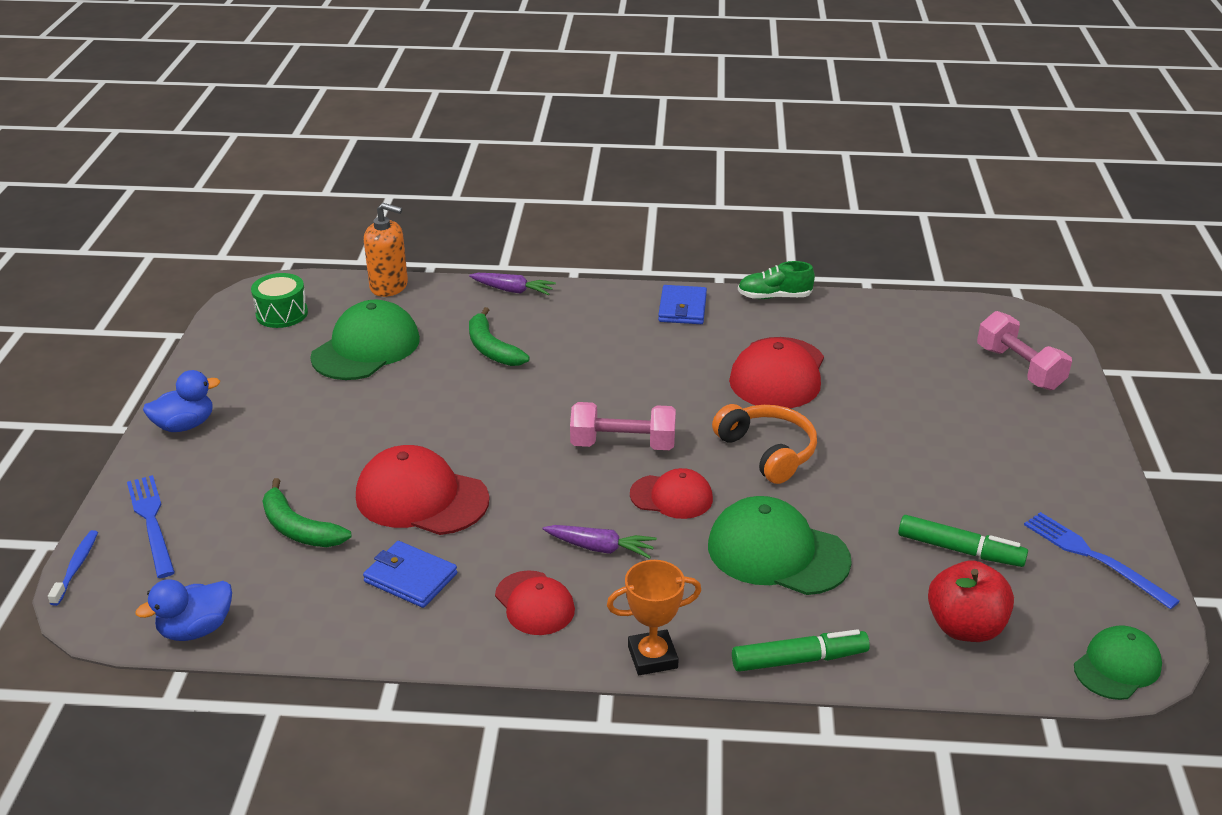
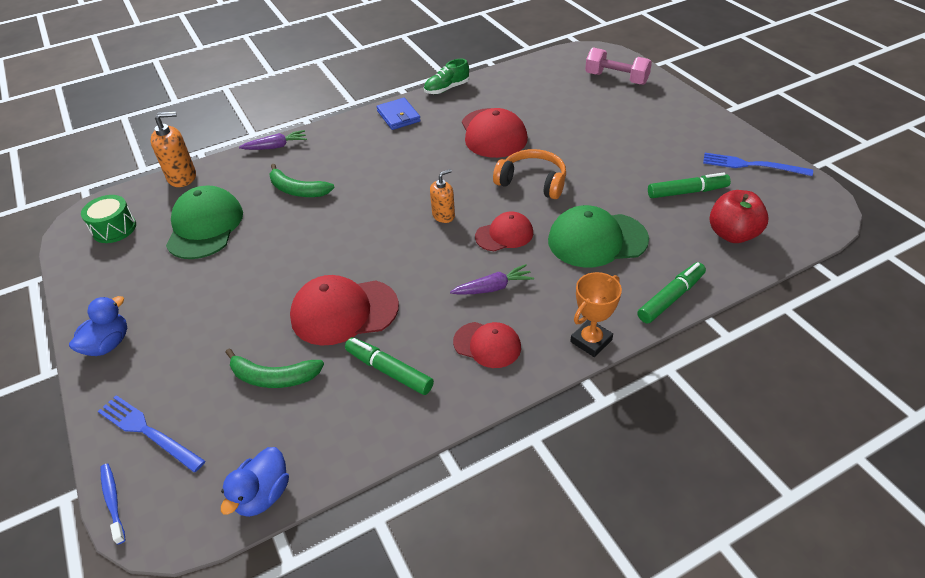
camera: 30 degrees left, 10 degrees up
blue wallet [363,541,457,608] -> green marker [345,337,434,395]
pink dumbbell [570,402,676,450] -> orange soap dispenser [430,169,455,223]
green cap [1074,625,1162,700] -> none

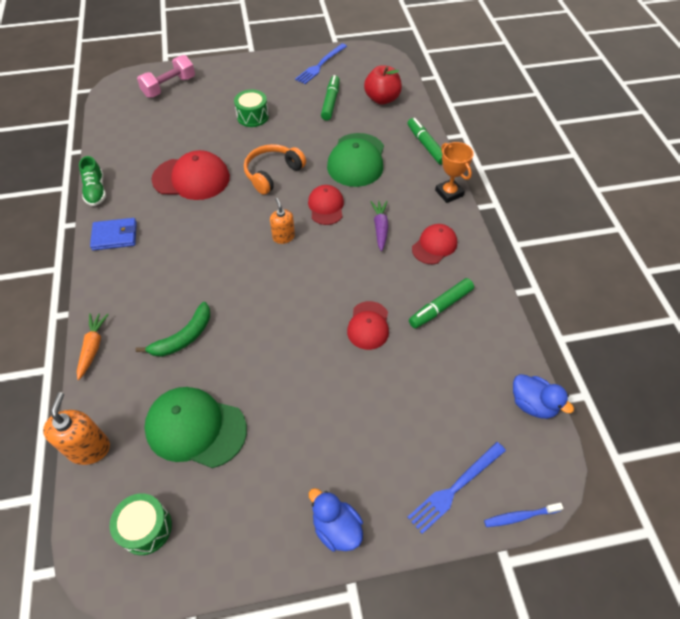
camera: 75 degrees left, 10 degrees up
green banana [225,349,324,388] -> none
purple carrot [239,130,307,150] -> orange carrot [77,313,109,380]
red cap [290,275,399,346] -> red cap [347,301,389,350], size x0.61
none -> green drum [234,90,269,127]

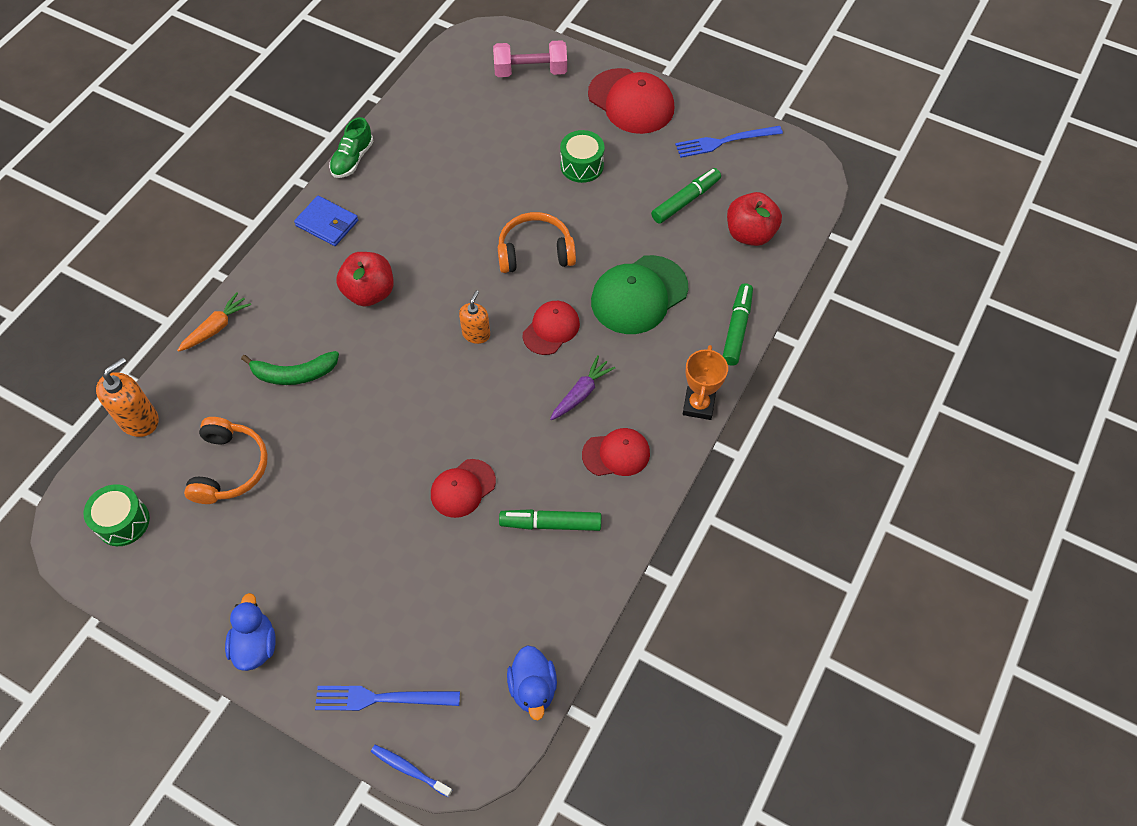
camera: 40 degrees right, 5 degrees up
green cap [144,387,247,468] -> orange headphones [184,417,268,504]
red cap [152,150,230,200] -> red cap moved to [588,68,674,134]
none -> red apple [336,252,394,307]

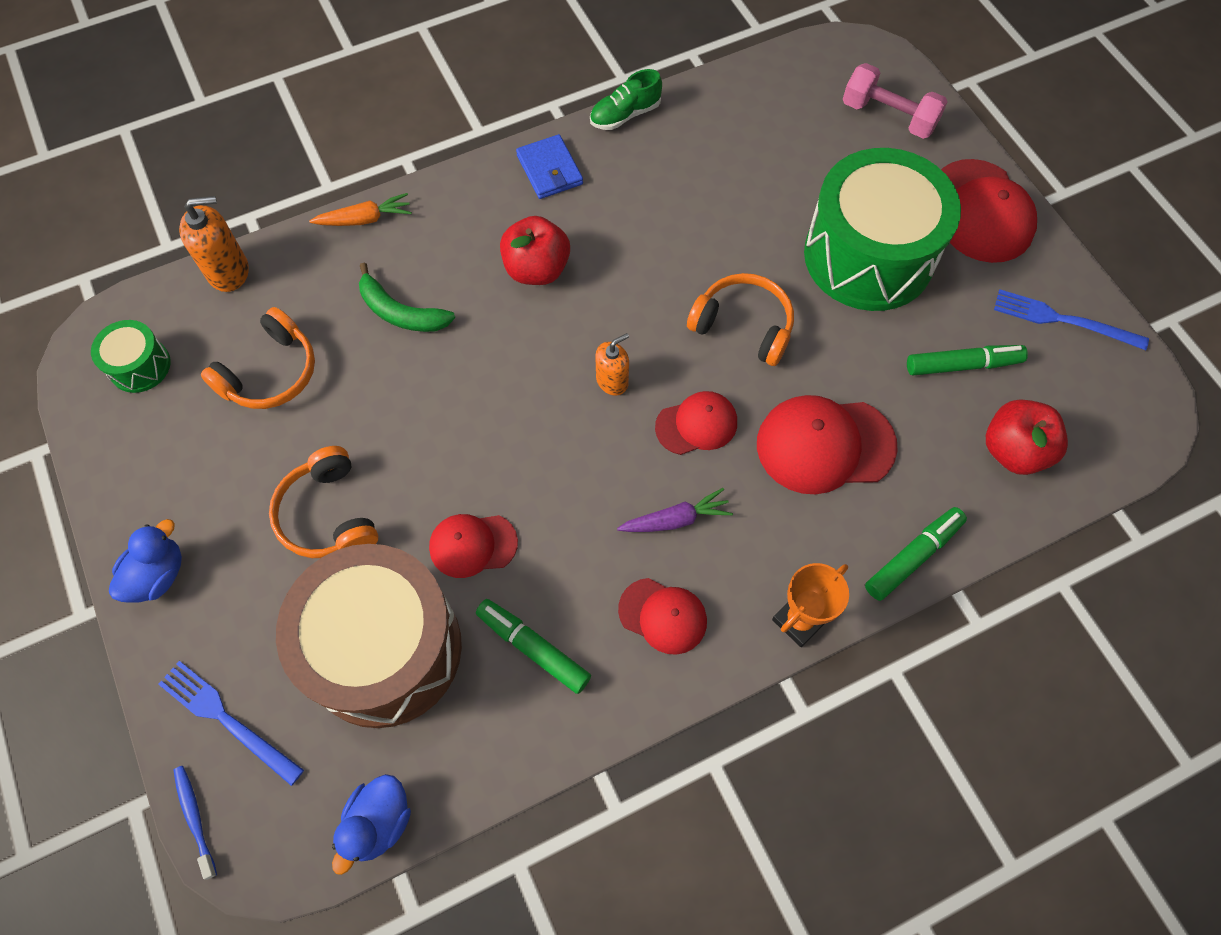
camera: 35 degrees right, 5 degrees up
green drum [560,130,605,183] -> green drum [804,148,961,311], size x2.27
green cap [591,255,688,334] -> red cap [757,395,898,494]
none -> orange headphones [269,446,378,558]
none -> brown drum [276,544,462,728]

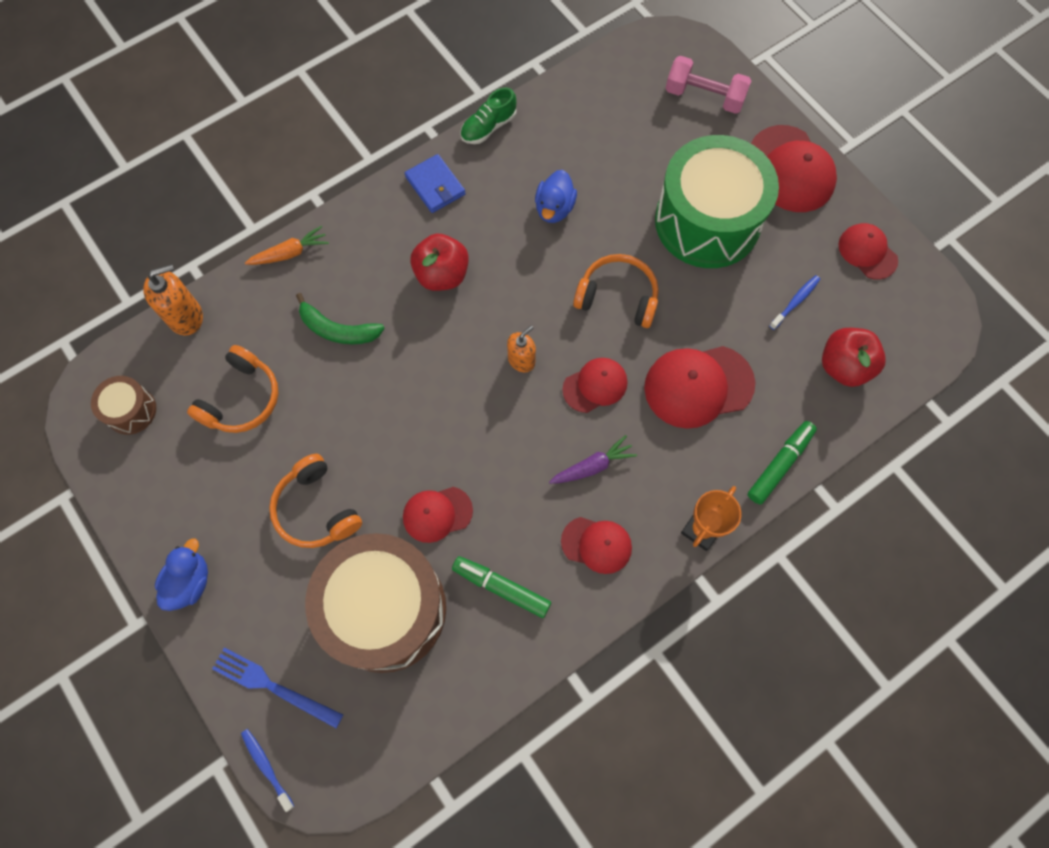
camera: 10 degrees left, 5 degrees up
green drum [91,320,171,393] -> brown drum [91,376,156,435]
blue duck [332,774,411,875] -> blue duck moved to [535,170,577,223]
green marker [907,345,1028,376] -> blue toothbrush [769,275,820,330]
blue fork [994,289,1149,350] -> red cap [838,223,898,280]

